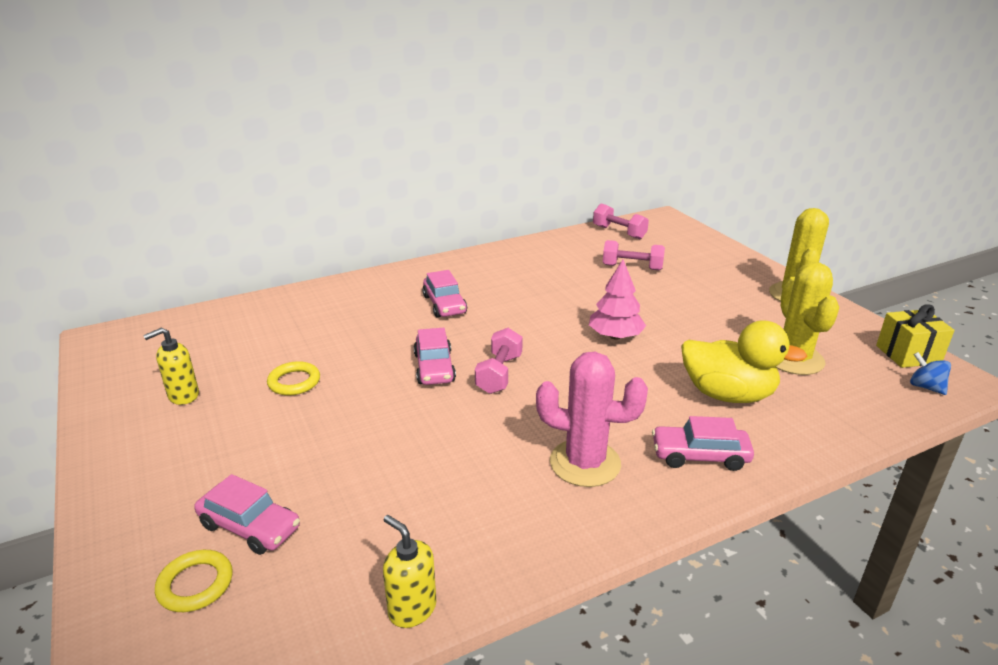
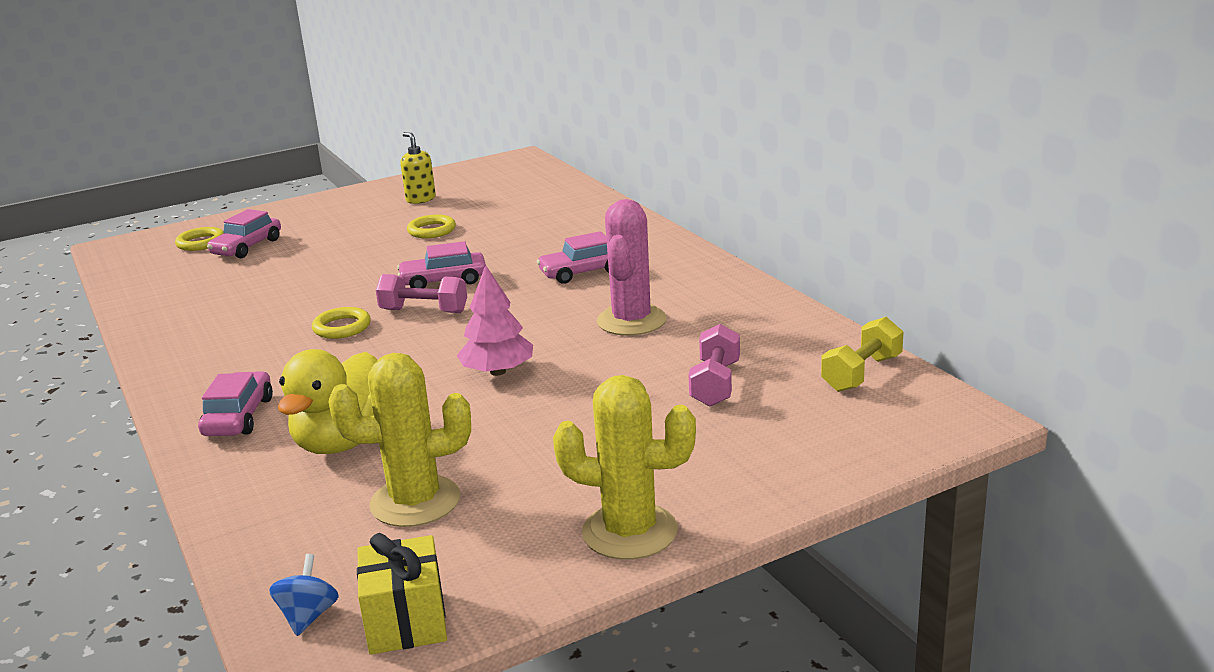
camera: 90 degrees right, 5 degrees down
yellow soap dispenser [383,515,436,628] -> none
pink cactus [536,352,648,487] -> pink cactus moved to [597,199,667,336]
pink dumbbell [593,203,649,239] -> yellow dumbbell [821,317,904,392]
blue spinning top [910,352,951,395] -> blue spinning top turned 45 degrees counterclockwise [269,554,339,636]
none -> yellow ring [312,307,371,339]

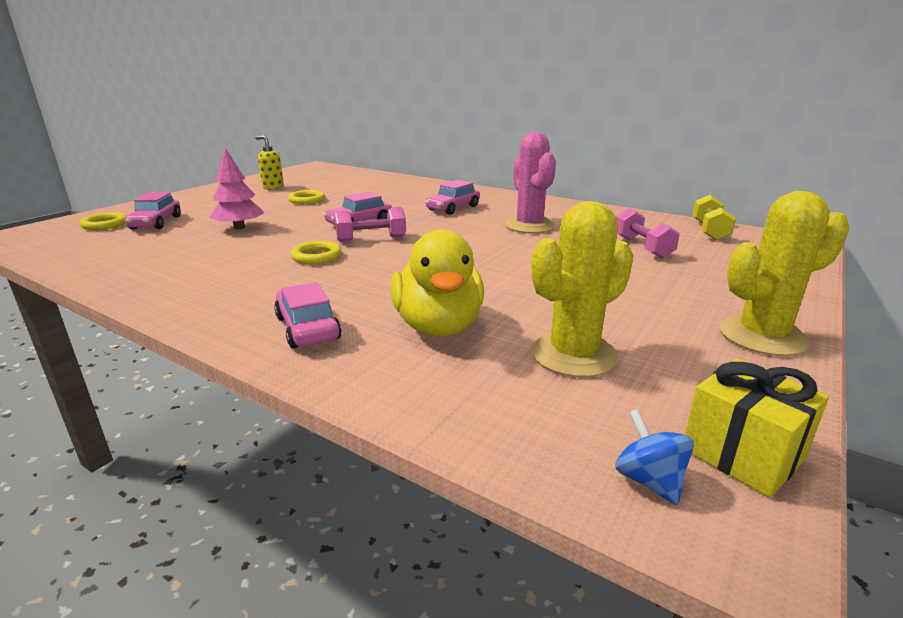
camera: 30 degrees left, 0 degrees up
pink tree [457,265,533,376] -> pink tree moved to [209,148,264,230]

